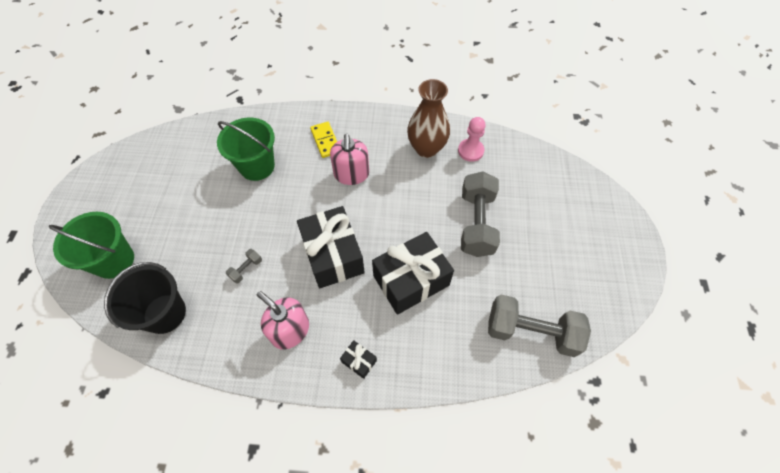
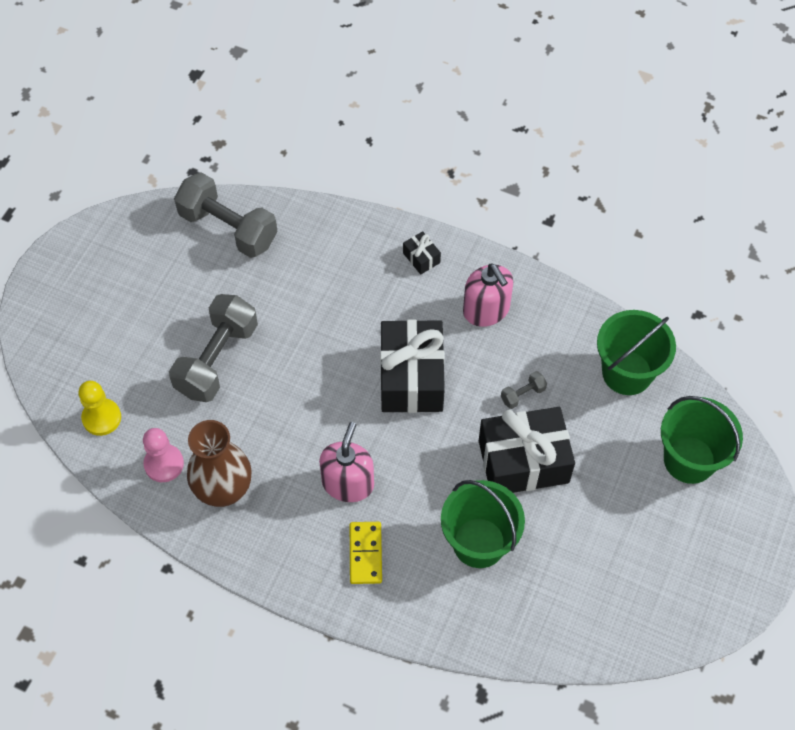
camera: 160 degrees left, 0 degrees up
black bucket [104,262,186,334] -> green bucket [597,310,676,395]
black gift [372,232,454,315] -> black gift moved to [479,407,575,493]
none -> yellow pawn [78,381,121,436]

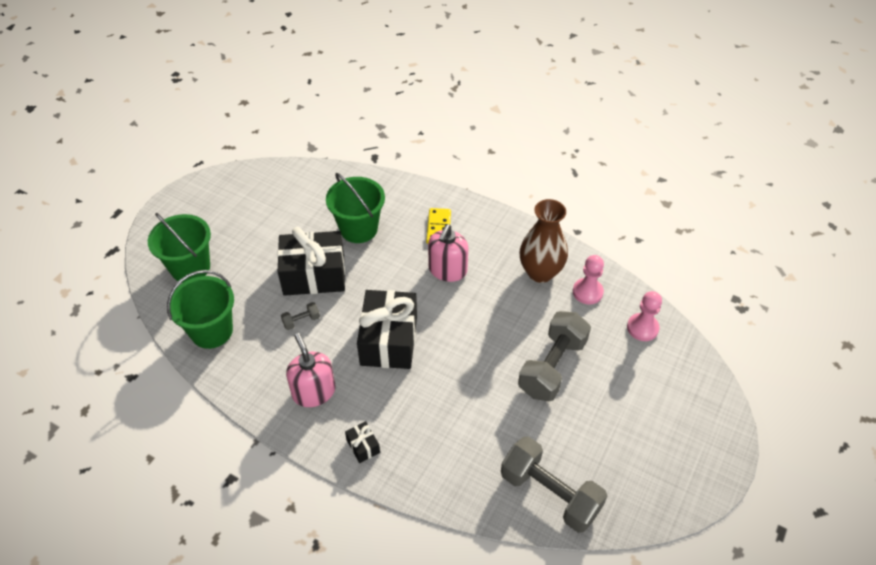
camera: 175 degrees left, 10 degrees down
yellow pawn [78,381,121,436] -> pink pawn [627,291,662,341]

